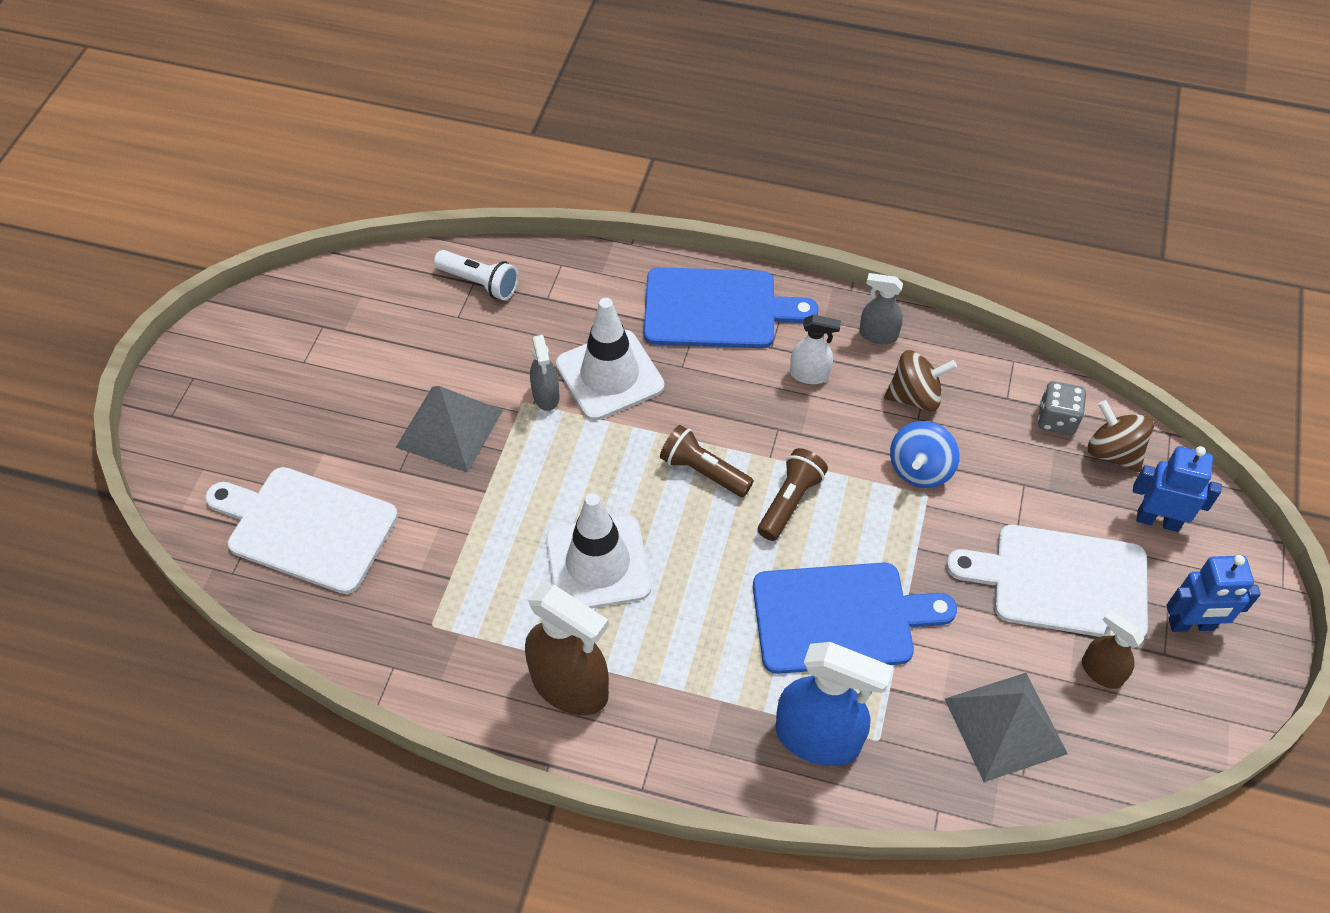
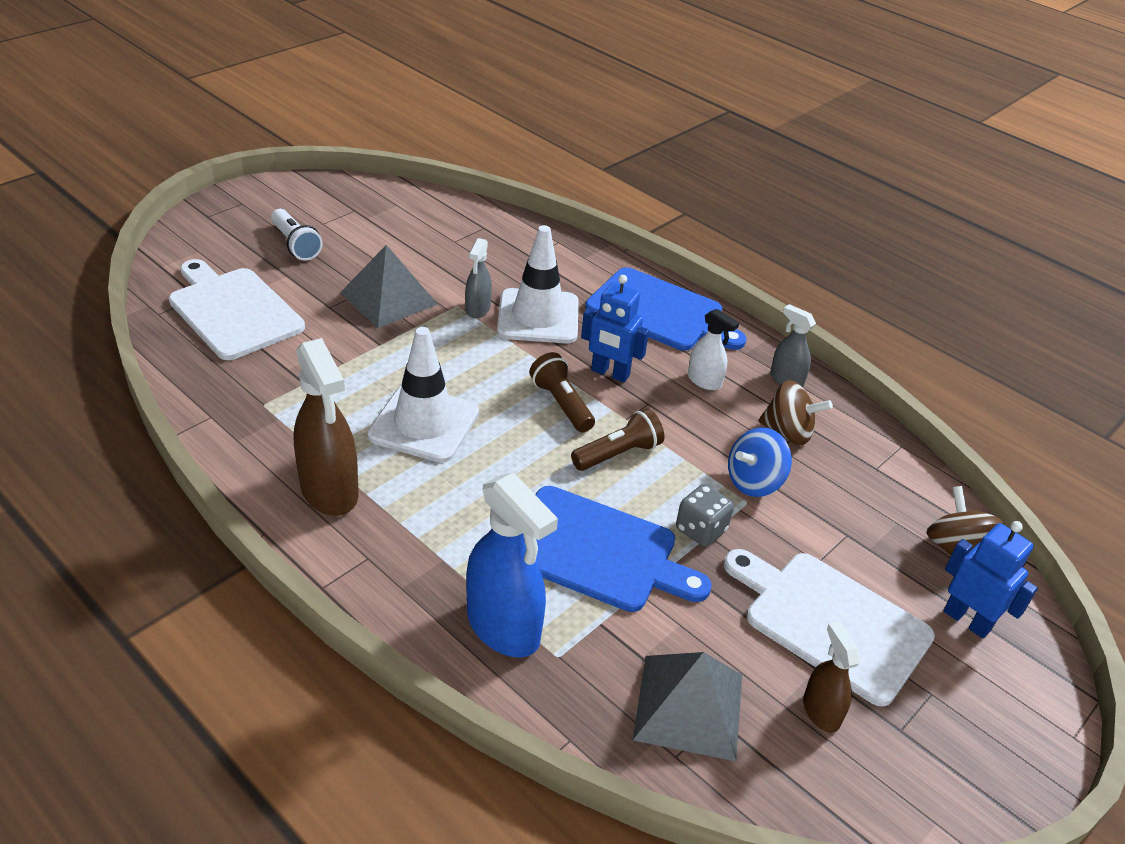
camera: 25 degrees right, 15 degrees down
white flashlight [434,250,519,300] -> white flashlight moved to [271,209,323,261]
grey dice [1038,381,1086,435] -> grey dice moved to [676,484,734,547]
blue robot [1166,555,1261,632] -> blue robot moved to [581,275,649,382]

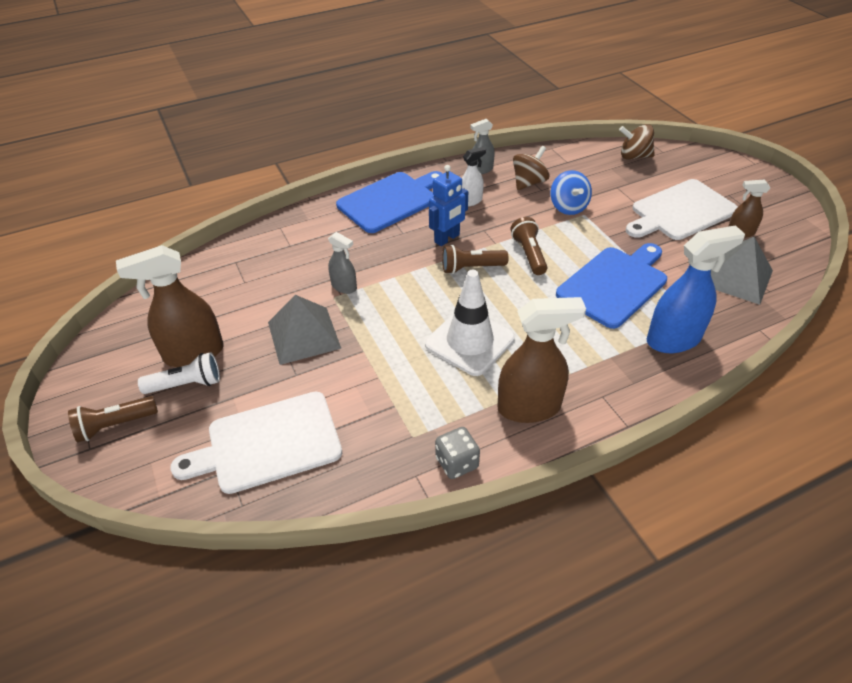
camera: 65 degrees left, 5 degrees up
white traffic cone [497,225,578,343] -> none
grey dice [676,484,734,547] -> grey dice moved to [435,427,480,479]
blue robot [943,521,1038,639] -> none
none -> brown flashlight [68,396,158,443]
none -> brown spray bottle [116,245,223,367]

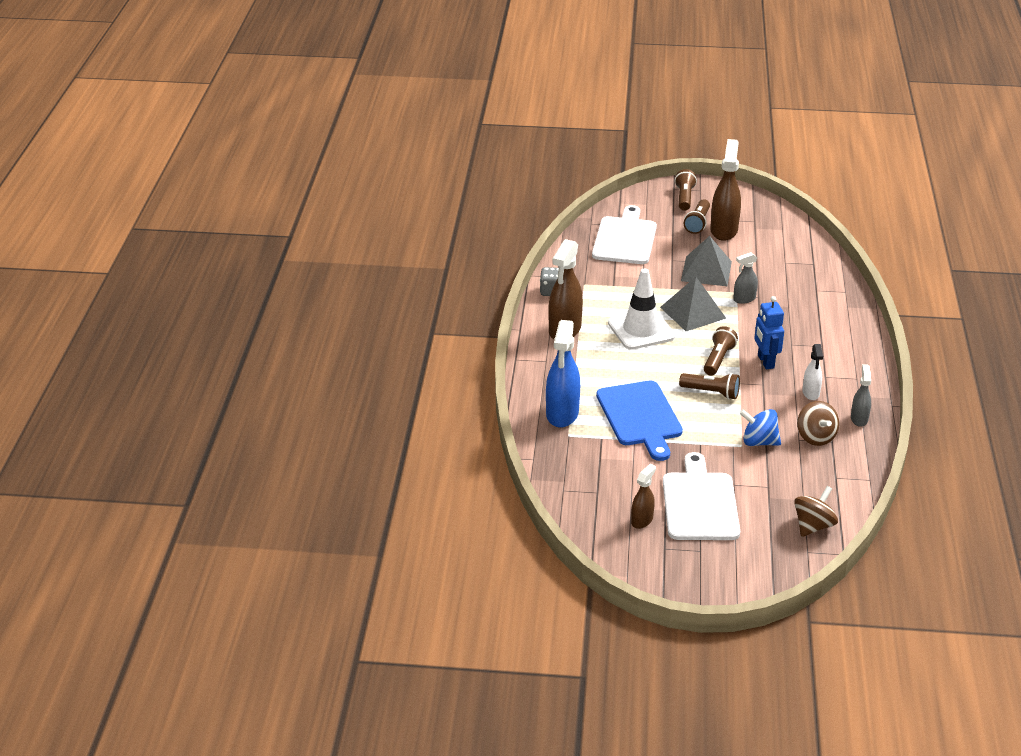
camera: 120 degrees right, 10 degrees down
white flashlight [138,352,220,394] -> brown flashlight [684,199,710,234]
blue cutting board [336,171,443,233] -> none
grey pyramid [711,237,773,305] -> grey pyramid moved to [660,277,726,331]

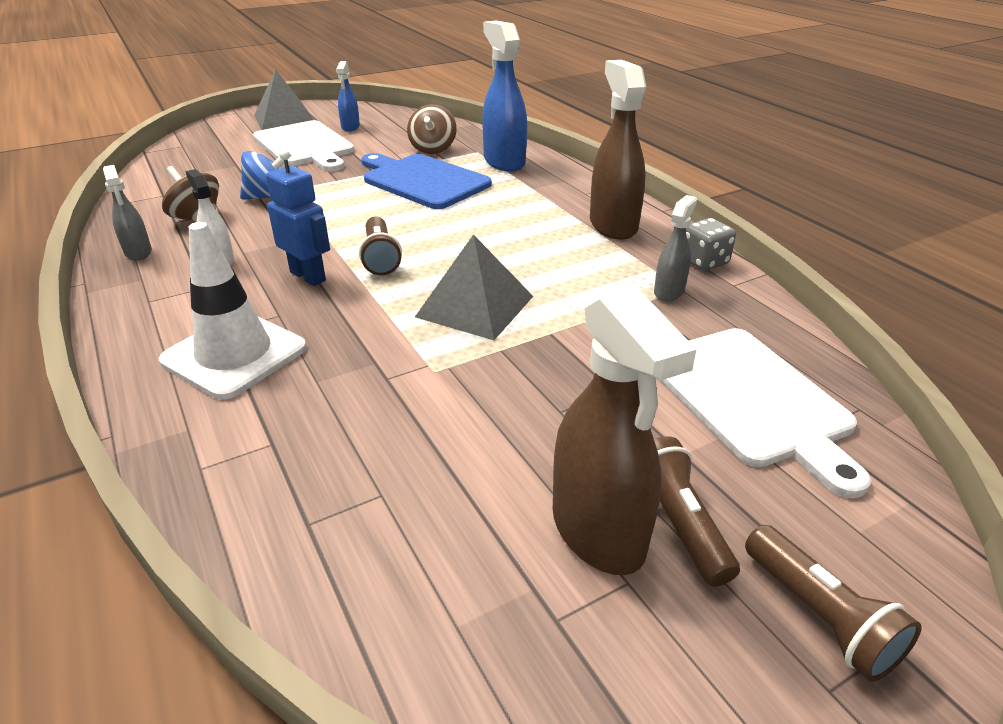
camera: 145 degrees right, 0 degrees up
white traffic cone [608,269,675,350] -> white traffic cone moved to [159,222,307,399]
brown spray bottle [631,464,656,529] -> blue spray bottle [336,61,360,131]
brown flashlight [679,373,740,399] -> none
grey pyramid [681,236,732,286] -> grey pyramid moved to [254,69,314,130]
grey spray bottle [733,252,758,304] -> grey spray bottle moved to [654,195,697,301]
brown spinning top [794,486,838,537] -> brown spinning top moved to [407,104,457,154]

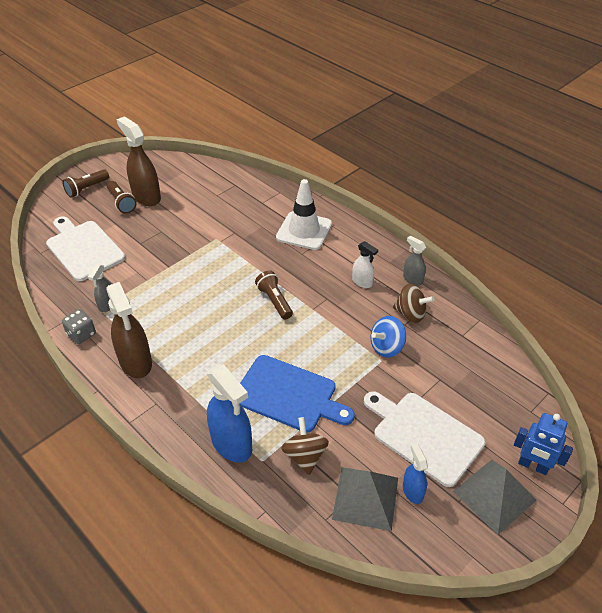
camera: 165 degrees right, 10 degrees up
blue robot [266,149,330,286] -> blue robot moved to [514,413,573,475]
grey pyramid [415,234,533,340] -> grey pyramid moved to [332,467,398,531]
brown flashlight [745,525,922,682] -> brown flashlight turned 90 degrees counterclockwise [62,169,109,198]

